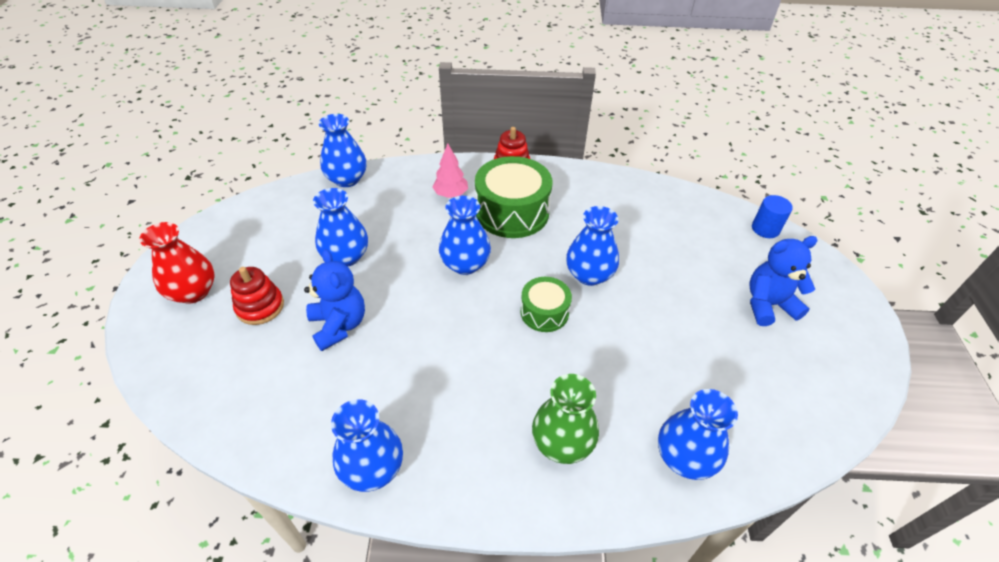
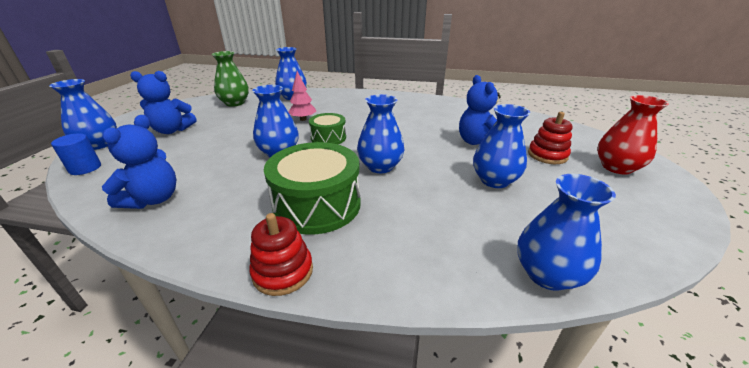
camera: 170 degrees left, 15 degrees down
blue vase [331,399,403,492] -> blue vase moved to [49,79,117,150]
pink tree [432,143,468,198] -> pink tree moved to [288,71,316,121]
green vase [532,374,599,464] -> green vase moved to [212,51,249,106]
none -> blue teddy bear [102,115,176,209]

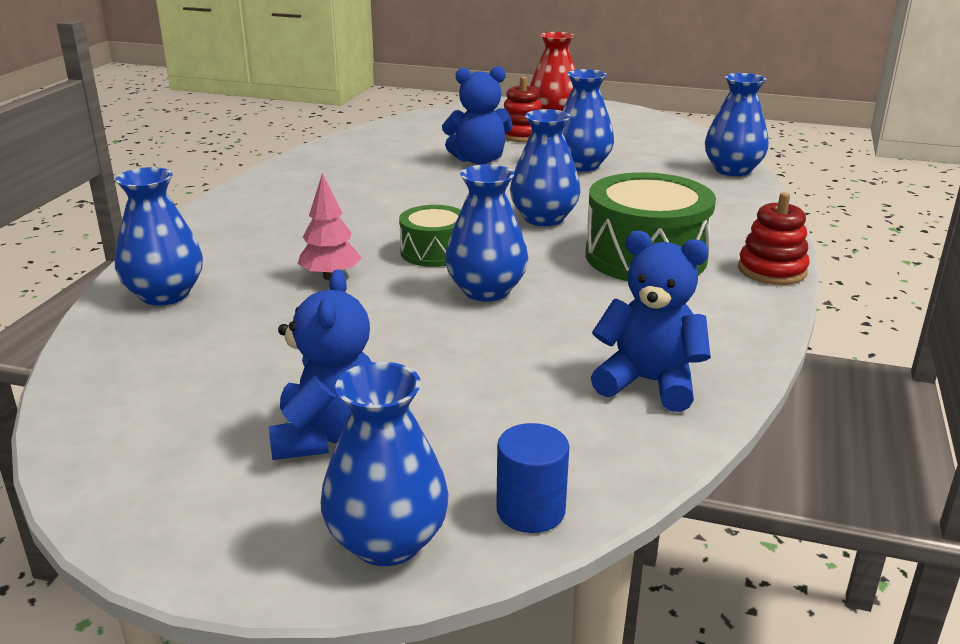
camera: 85 degrees left, 5 degrees down
green vase [212,51,249,106] -> none

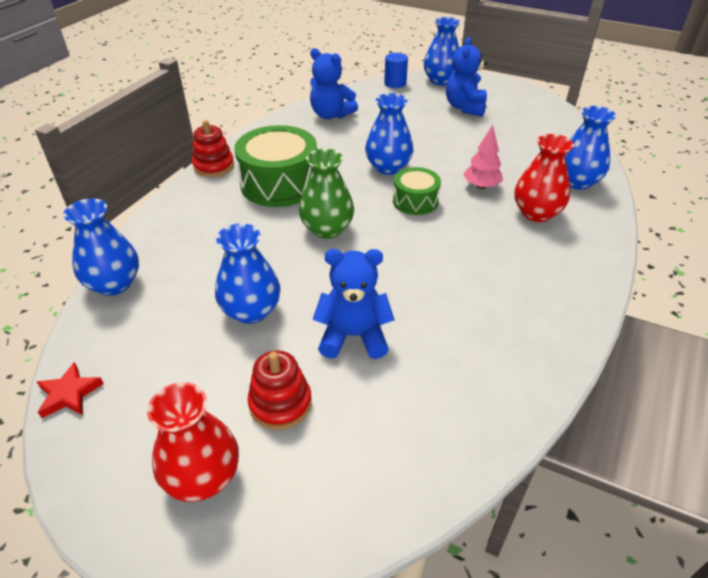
camera: 170 degrees left, 15 degrees up
blue vase [510,109,580,226] -> green vase [299,148,354,239]
none -> red star [37,362,104,418]
none -> red vase [514,134,574,222]

